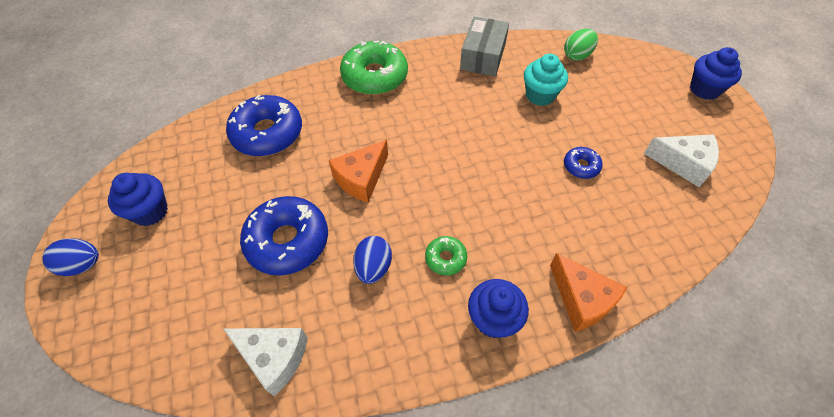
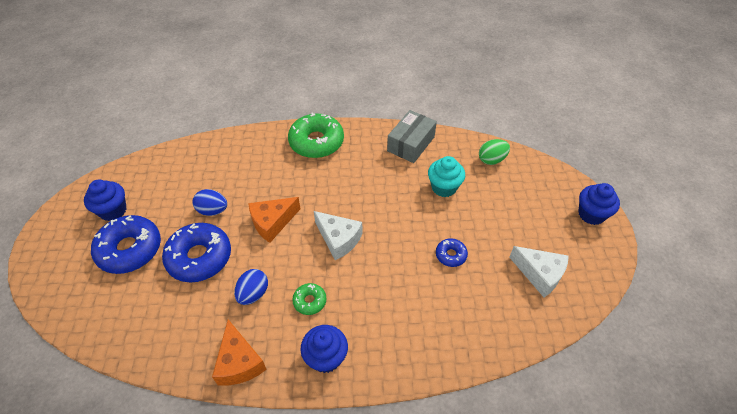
camera: 15 degrees right, 5 degrees down
blue egg [42,238,99,276] -> blue egg moved to [193,189,227,216]
white cheese [223,328,308,396] -> white cheese moved to [314,211,362,260]
blue donut [226,95,302,156] -> blue donut moved to [91,215,161,274]
orange cheese [550,253,627,332] -> orange cheese moved to [212,320,267,386]

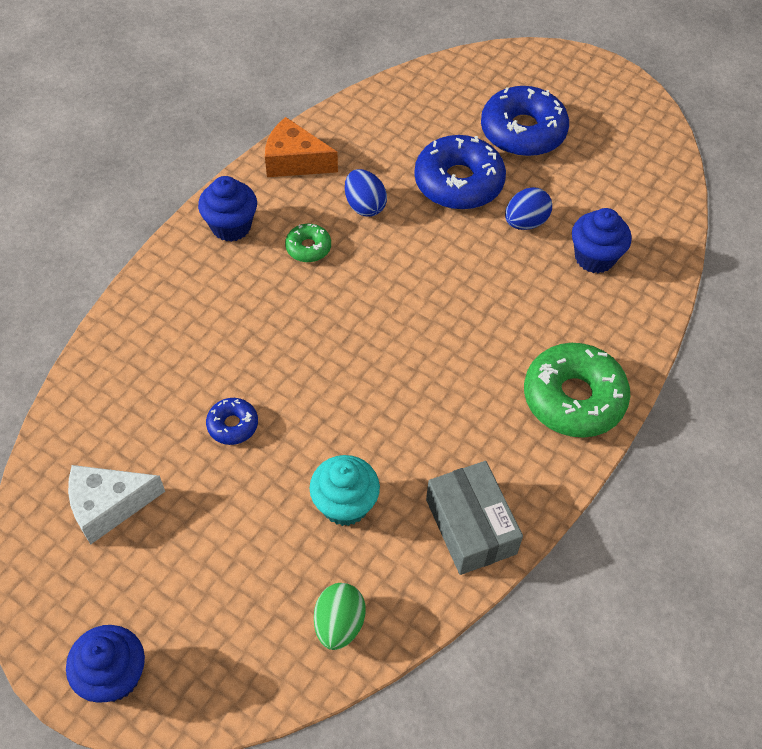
camera: 125 degrees right, 5 degrees up
blue cupcake [84,180,126,221] -> blue cupcake moved to [572,208,632,274]
orange cheese [248,197,300,243] -> none
white cheese [314,211,362,260] -> none

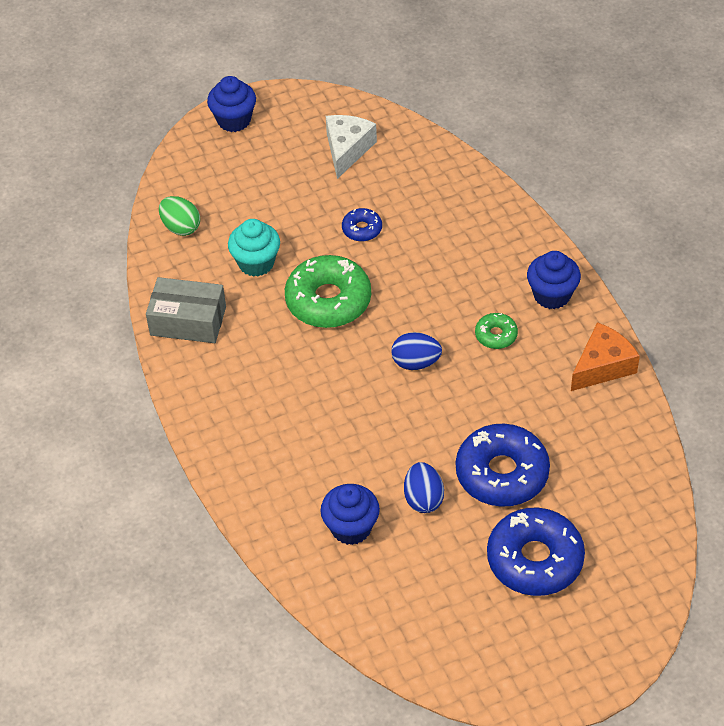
camera: 125 degrees right, 5 degrees down
blue egg [345,169,387,217] -> blue egg moved to [391,332,442,370]
green donut [524,343,630,438] -> green donut moved to [285,255,371,328]

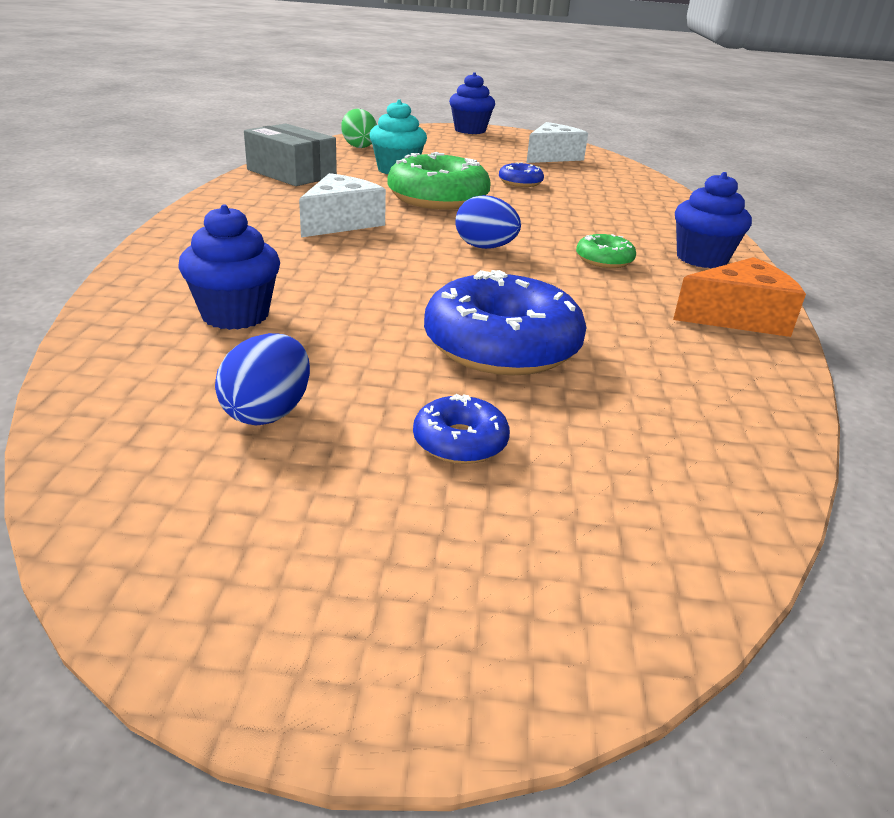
camera: 25 degrees right, 20 degrees down
blue egg [404,462,444,513] -> blue egg moved to [215,333,310,426]
blue donut [487,508,585,596] -> blue donut [413,394,510,464], size x0.48
none -> white cheese [299,173,386,237]

